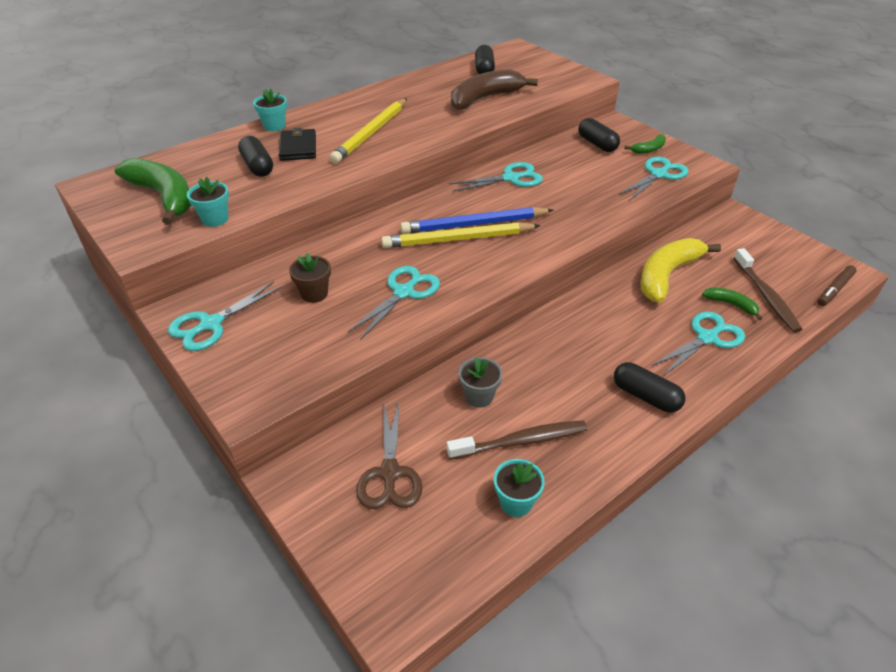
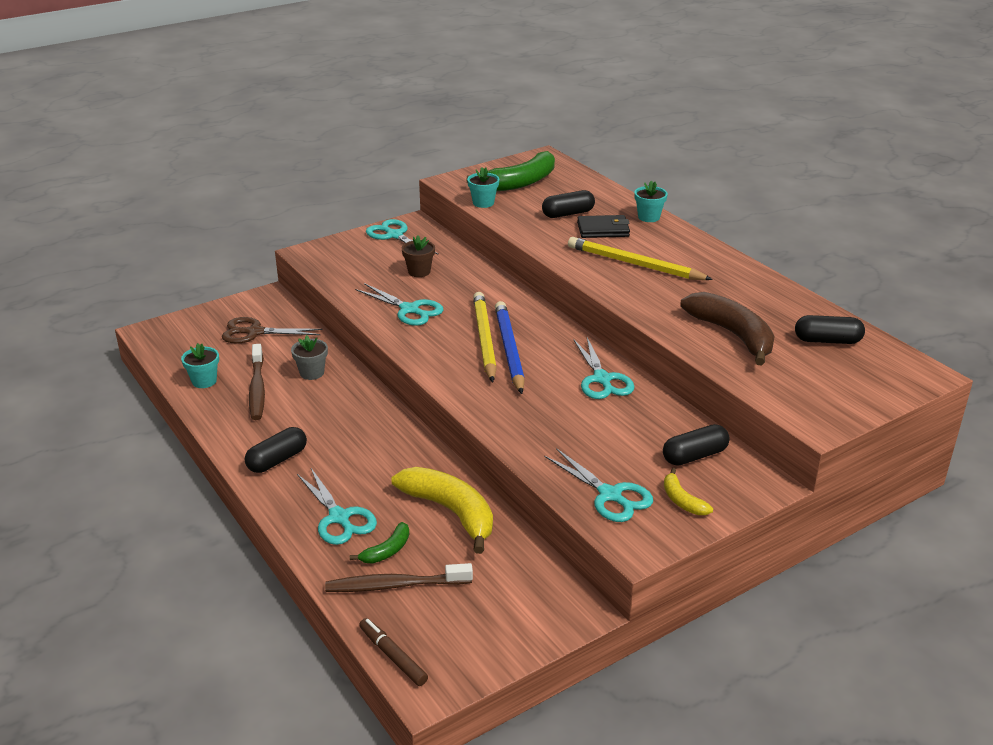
camera: 95 degrees right, 10 degrees down
green banana [624,134,666,154] -> yellow banana [664,468,713,515]

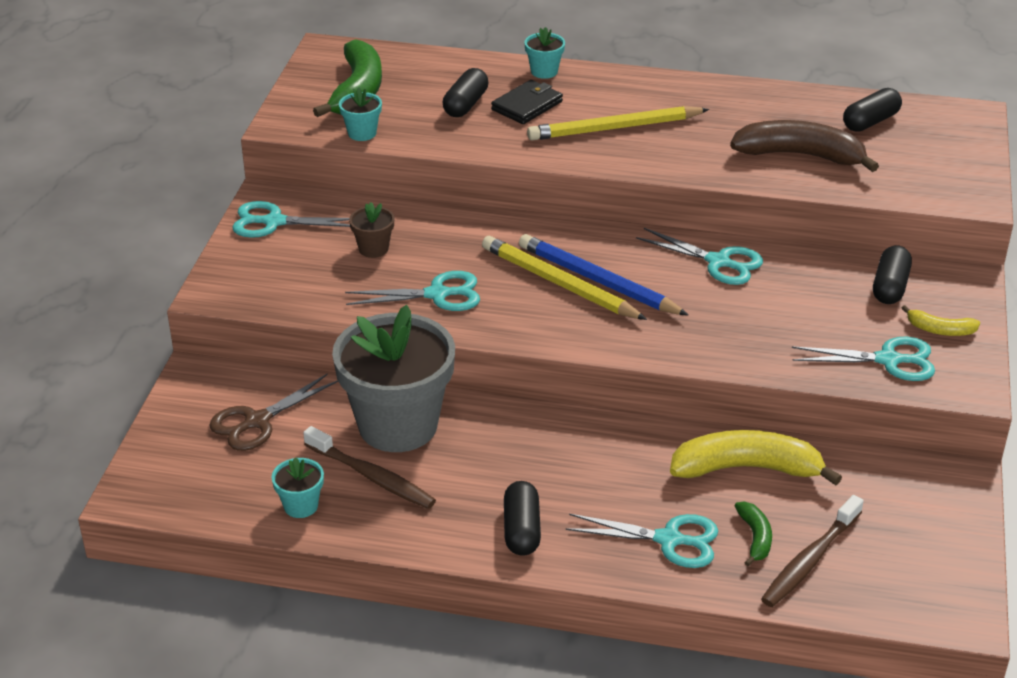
camera: 45 degrees left, 5 degrees up
grey flower pot [291,335,328,380] -> grey flower pot [332,305,455,452], size x2.44
brown marker [360,618,428,686] -> none

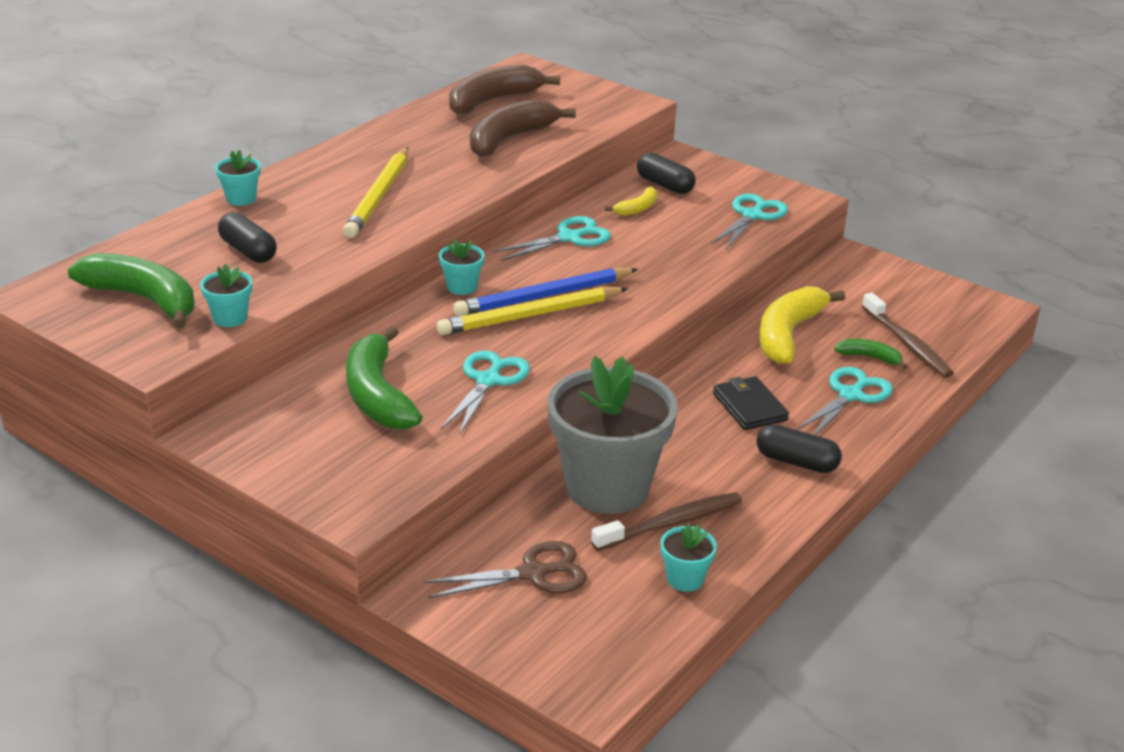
camera: 65 degrees left, 5 degrees down
brown scissors [209,373,338,451] -> brown scissors turned 90 degrees counterclockwise [423,541,587,598]
turquoise scissors [232,201,350,238] -> none
brown flower pot [349,202,395,258] -> green banana [346,326,422,429]
black wallet [491,80,563,124] -> black wallet moved to [713,376,789,430]
black capsule [843,88,902,132] -> brown banana [449,65,560,115]
yellow banana [902,305,980,336] -> yellow banana moved to [605,187,657,216]
none -> turquoise flower pot [439,239,484,295]

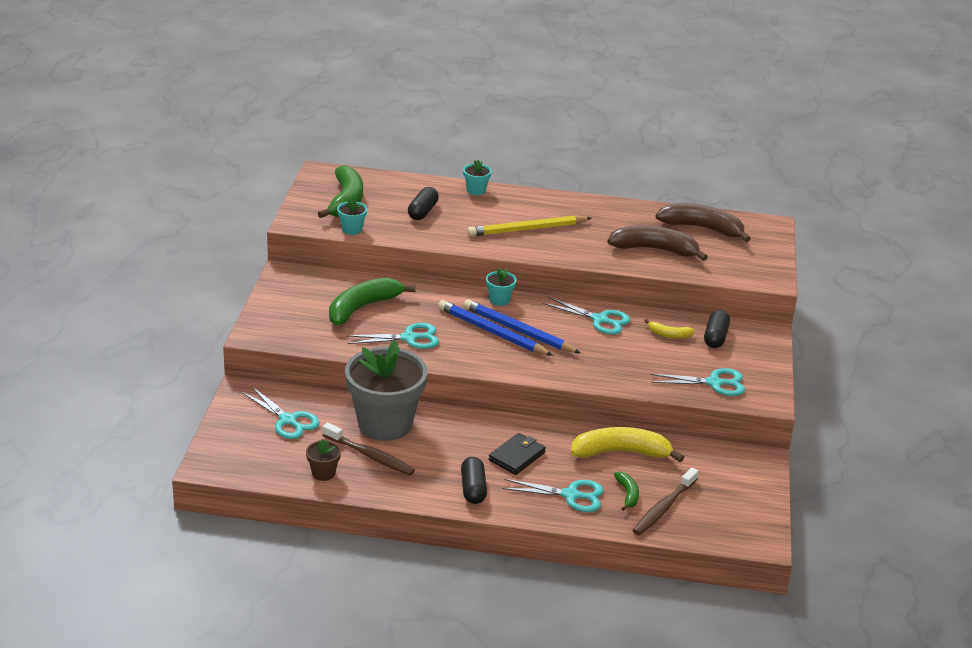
camera: 60 degrees right, 0 degrees up
brown scissors [423,541,587,598] -> turquoise scissors [242,387,319,439]
yellow pencil [437,287,628,335] -> blue pencil [438,300,553,356]
turquoise flower pot [660,524,717,592] -> brown flower pot [306,439,341,481]

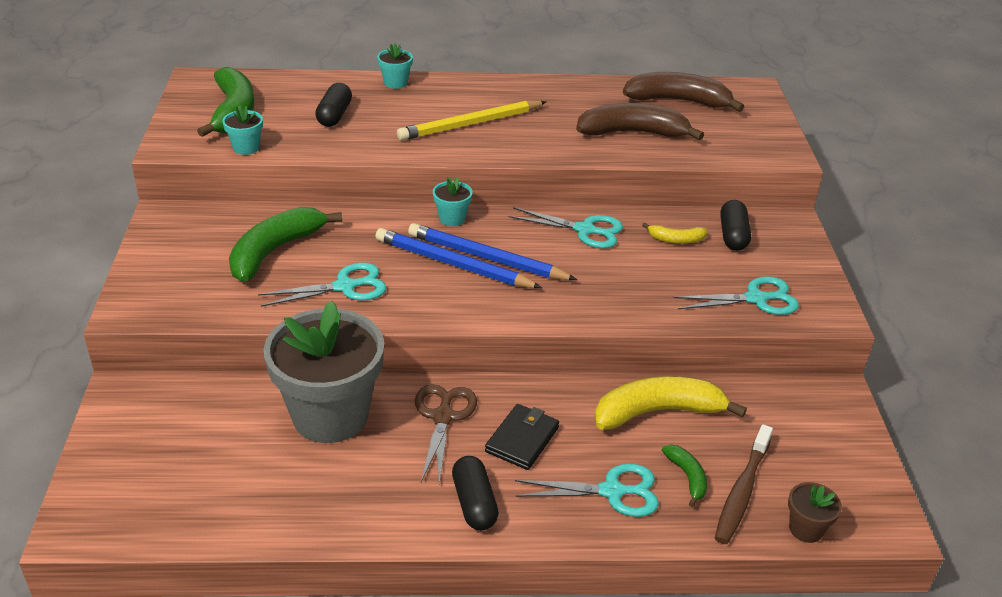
camera: 10 degrees left, 5 degrees up
turquoise scissors [242,387,319,439] -> none
brown flower pot [306,439,341,481] -> brown flower pot moved to [788,482,842,543]
brown toothbrush [323,423,415,475] -> none
none -> brown scissors [415,384,477,484]

